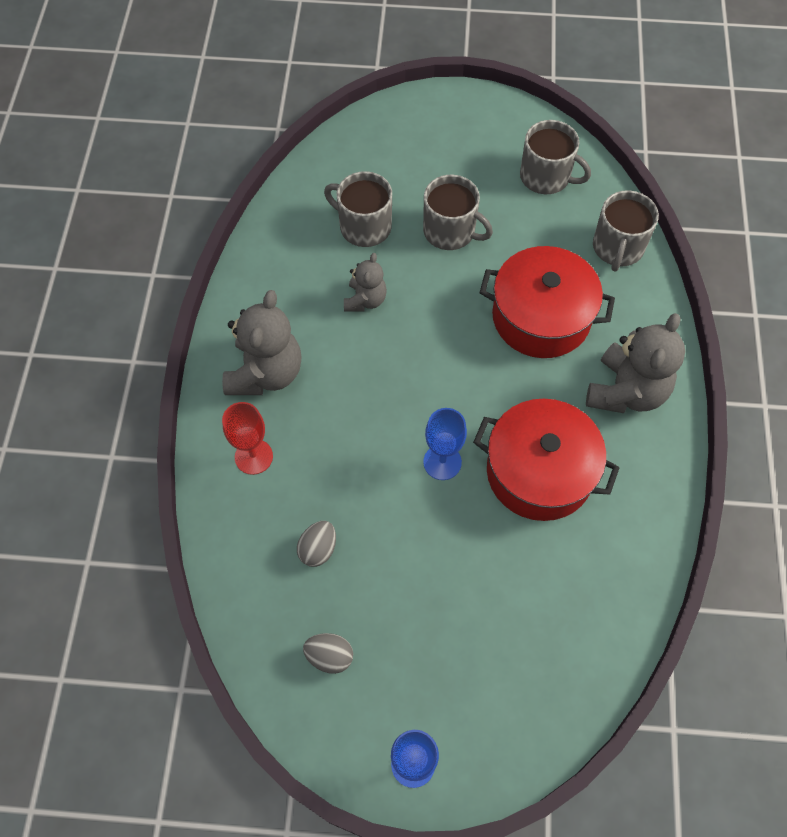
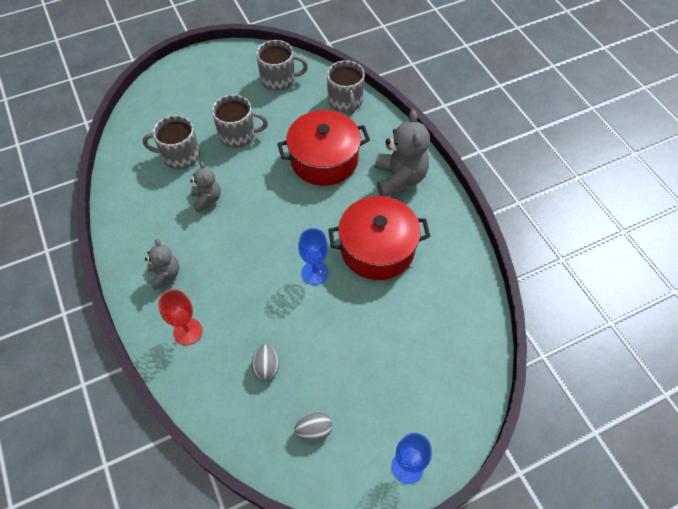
camera: 30 degrees left, 5 degrees down
grey teddy bear [222,290,302,395] -> grey teddy bear [145,239,179,290], size x0.57

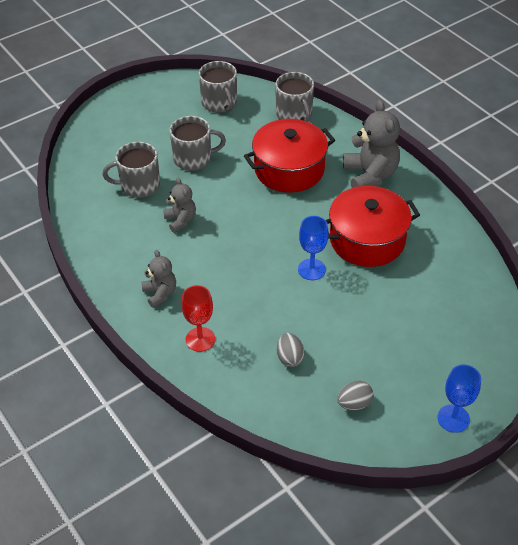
camera: 10 degrees left, 10 degrees down
grey mug [256,40,308,91] -> grey mug turned 75 degrees clockwise [199,61,237,113]

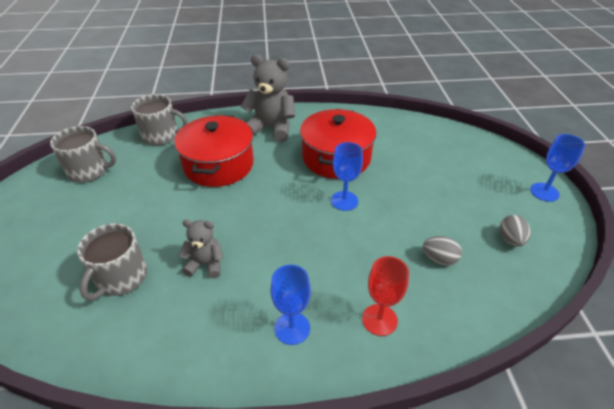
camera: 60 degrees left, 5 degrees down
grey teddy bear [141,250,176,308] -> blue goblet [270,265,311,345]
grey mug [170,116,226,171] -> none

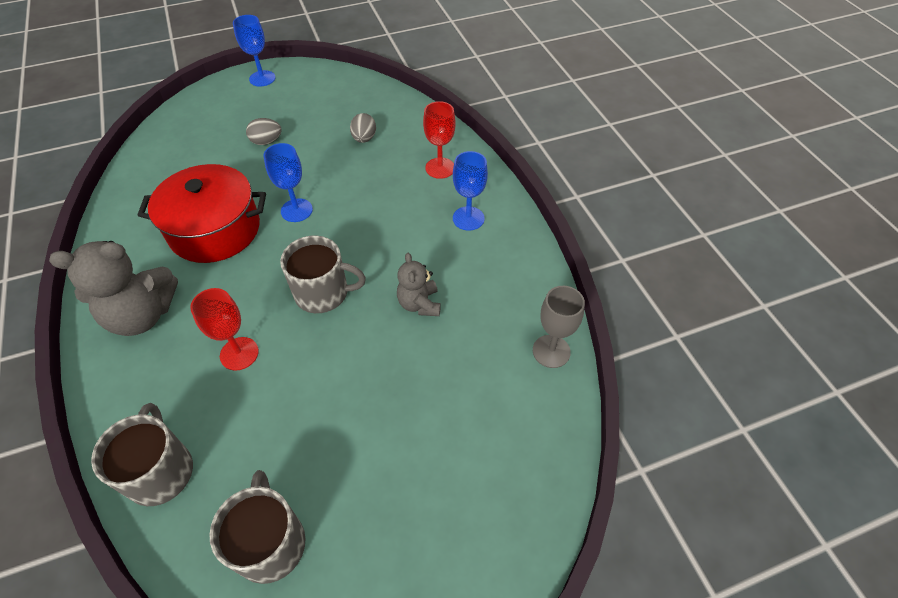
camera: 105 degrees left, 10 degrees up
grey mug [77,223,147,301] -> grey mug moved to [280,235,366,313]
red pot [175,115,254,187] -> red goblet [190,288,259,371]
grey teddy bear [241,54,295,142] -> grey teddy bear turned 105 degrees counterclockwise [49,241,178,336]
grey egg [500,215,531,247] -> grey egg moved to [246,118,282,145]
none -> grey goblet [533,286,585,368]

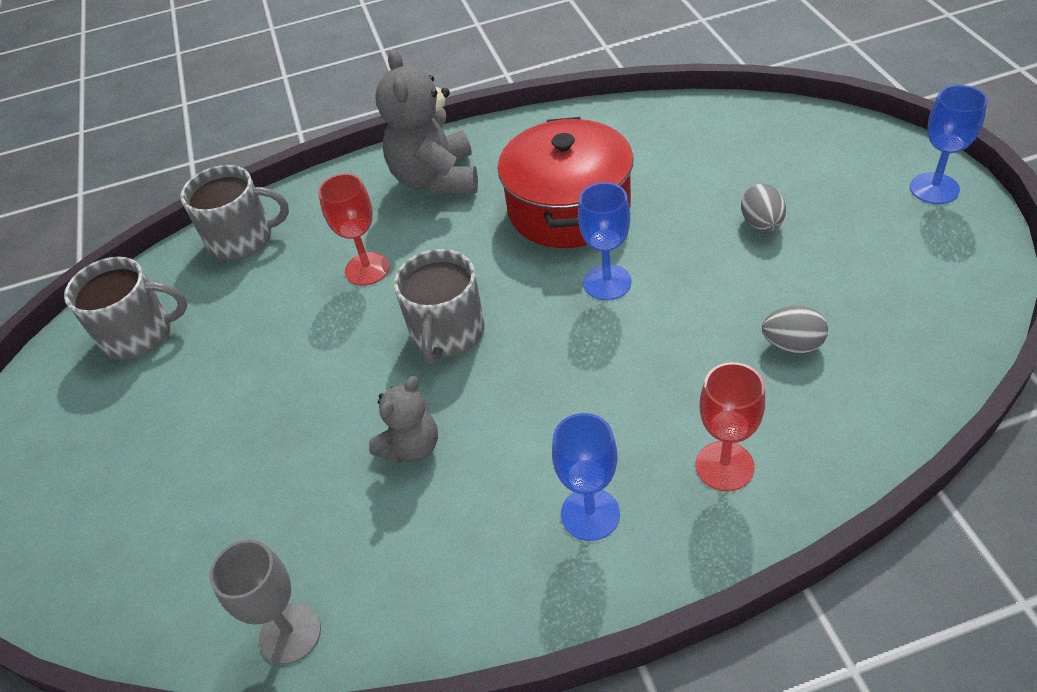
camera: 100 degrees right, 5 degrees down
grey teddy bear [397,253,441,316] -> grey teddy bear turned 135 degrees clockwise [369,376,438,463]

